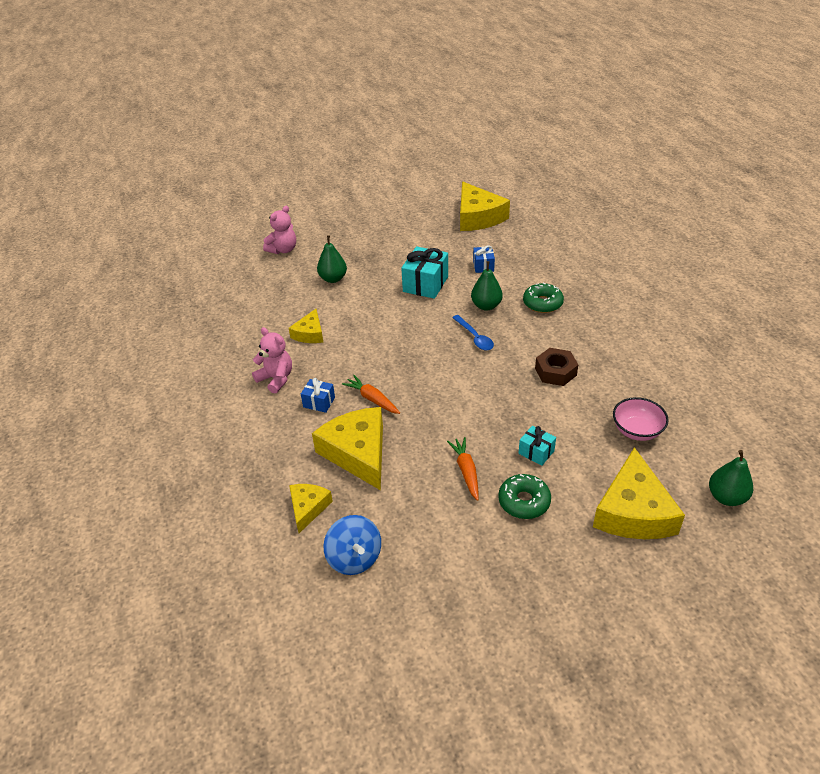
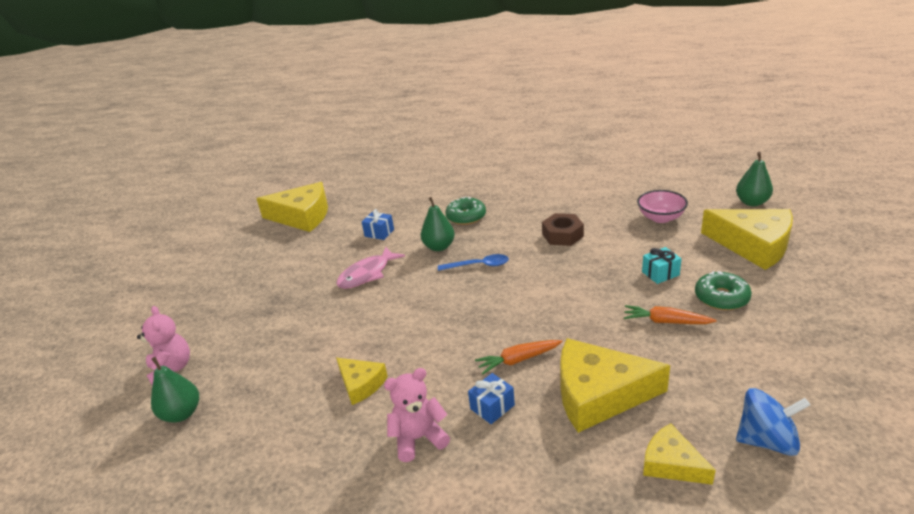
camera: 60 degrees left, 10 degrees down
green pear [317,235,347,283] -> green pear moved to [151,357,199,422]
turquoise gift [401,246,448,299] -> pink fish [336,247,405,289]

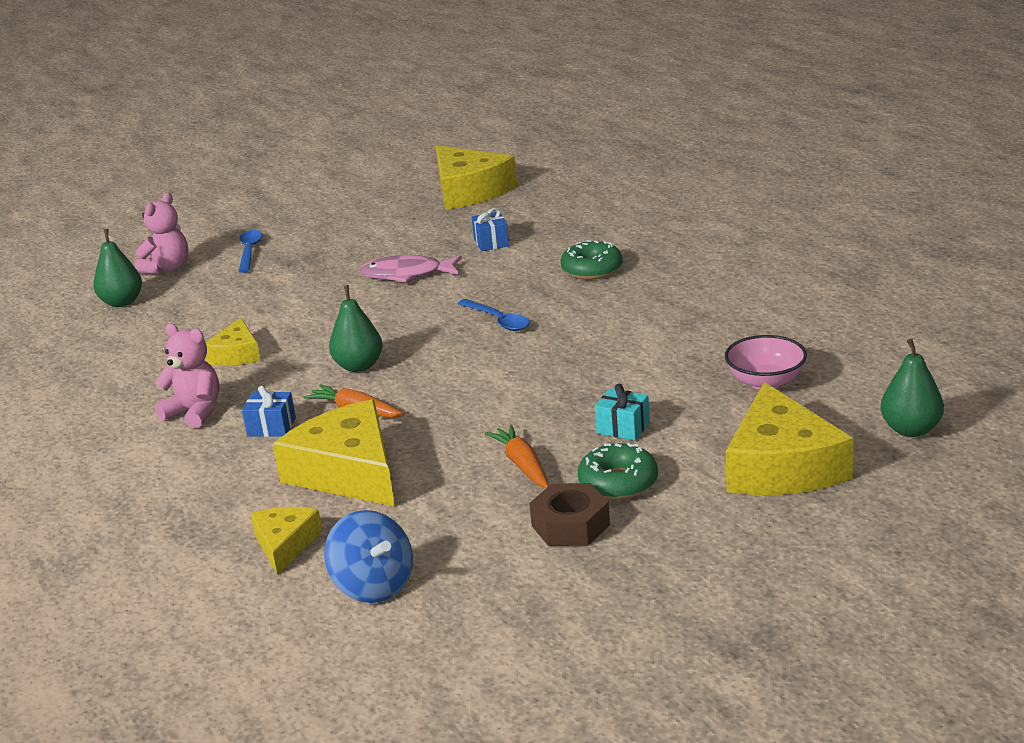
camera: 50 degrees right, 5 degrees down
green pear [421,197,455,251] -> green pear moved to [329,285,383,372]
brown nut [542,213,584,246] -> brown nut moved to [529,483,610,546]
none -> blue spoon [239,230,263,273]

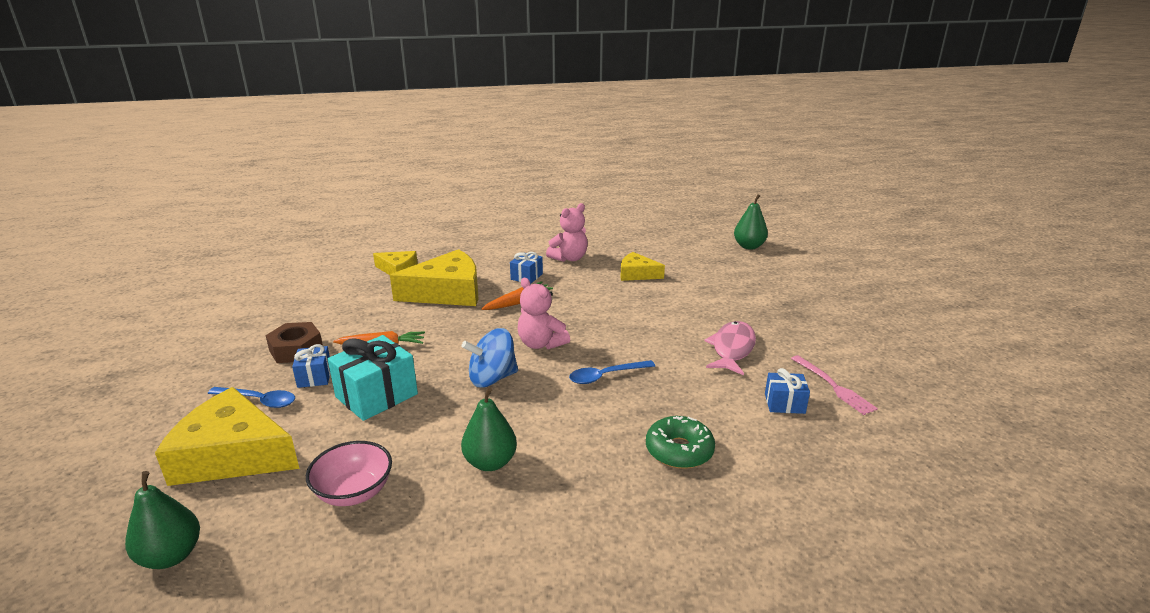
camera: 105 degrees right, 0 degrees up
pink teddy bear [135,193,188,274] -> pink teddy bear moved to [518,278,570,349]
blue spoon [239,230,263,273] -> blue spoon moved to [208,387,295,408]
blue spinning top [324,510,413,603] -> blue spinning top moved to [462,328,518,388]
green pear [329,285,383,372] -> green pear moved to [461,387,517,471]
yellow cheese [436,145,517,210] -> none
green donut [578,443,658,500] -> blue gift [292,344,330,388]
turquoise gift [595,384,650,441] -> turquoise gift [328,335,418,421], size x1.80
none -> pink fork [791,355,878,415]

